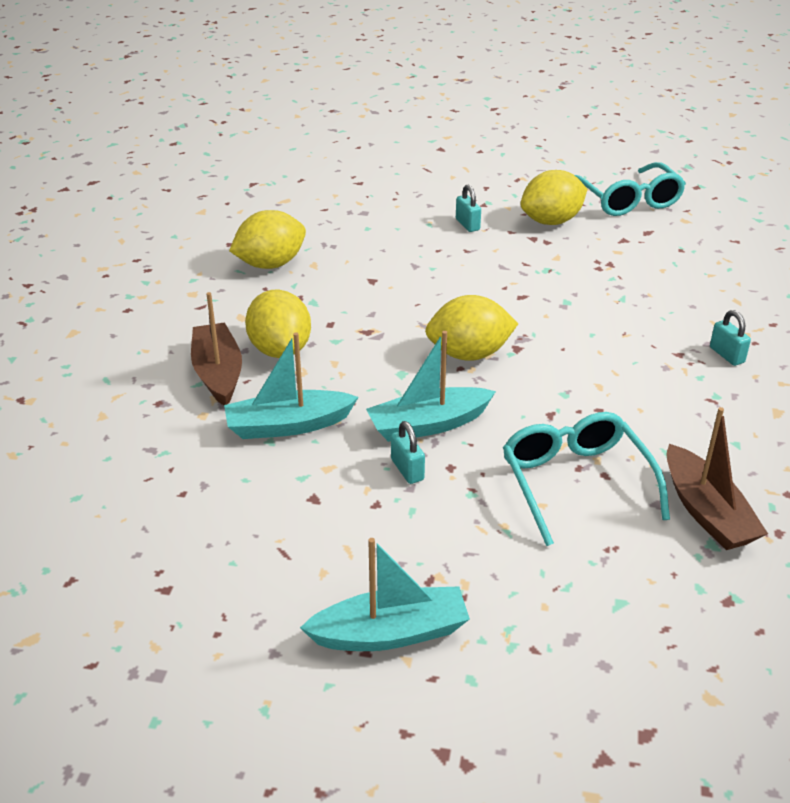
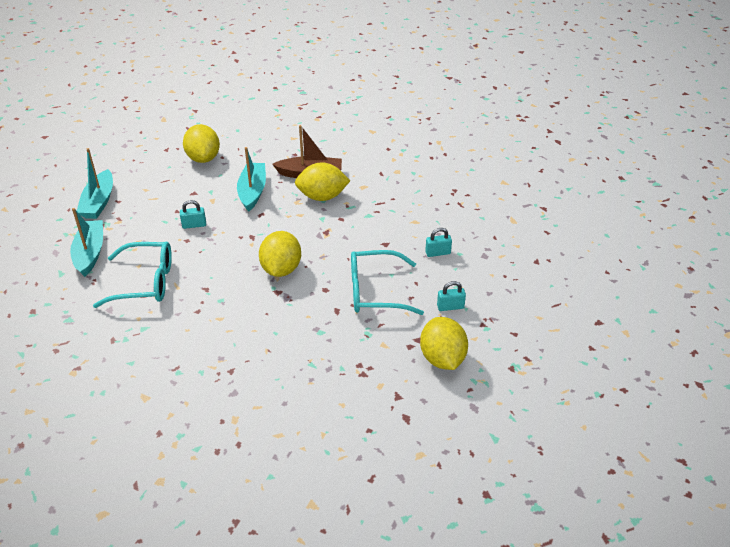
camera: 105 degrees right, 5 degrees up
yellow lemon [229,210,306,269] -> yellow lemon moved to [183,124,220,163]
turquoise boat [366,331,496,442] -> turquoise boat moved to [70,208,103,277]
turquoise glasses [575,162,686,216] -> turquoise glasses moved to [351,250,424,315]
brown boat [666,407,768,550] -> none
turquoise padlock [710,310,751,366] -> turquoise padlock moved to [425,228,452,257]

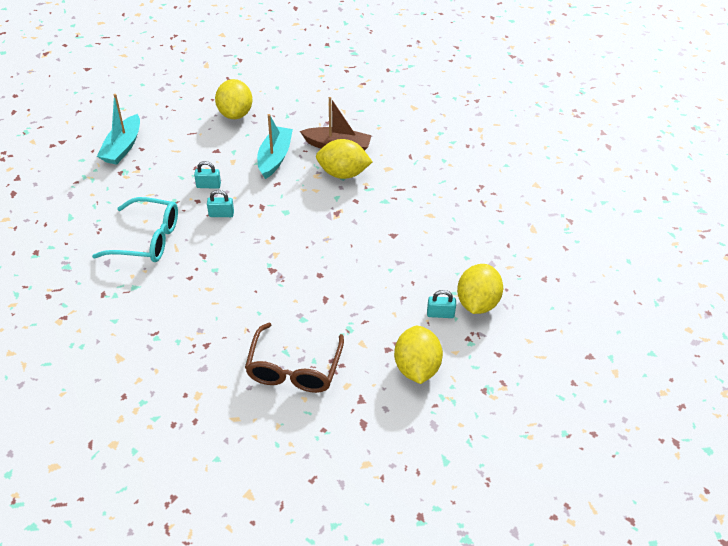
camera: 10 degrees right, 5 degrees up
turquoise boat [70,208,103,277] -> none
yellow lemon [259,231,301,277] -> yellow lemon moved to [457,264,503,314]
turquoise glasses [351,250,424,315] -> none
turquoise padlock [425,228,452,257] -> turquoise padlock moved to [207,190,234,217]
none -> brown glasses [245,323,344,393]

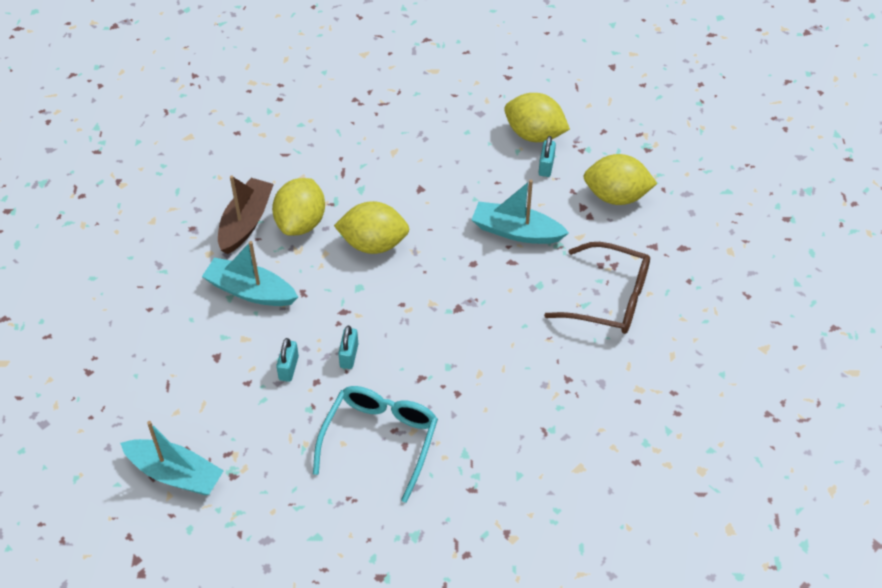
camera: 80 degrees left, 5 degrees up
yellow lemon [215,79,253,119] -> yellow lemon moved to [334,201,410,254]
none -> turquoise boat [472,180,569,244]

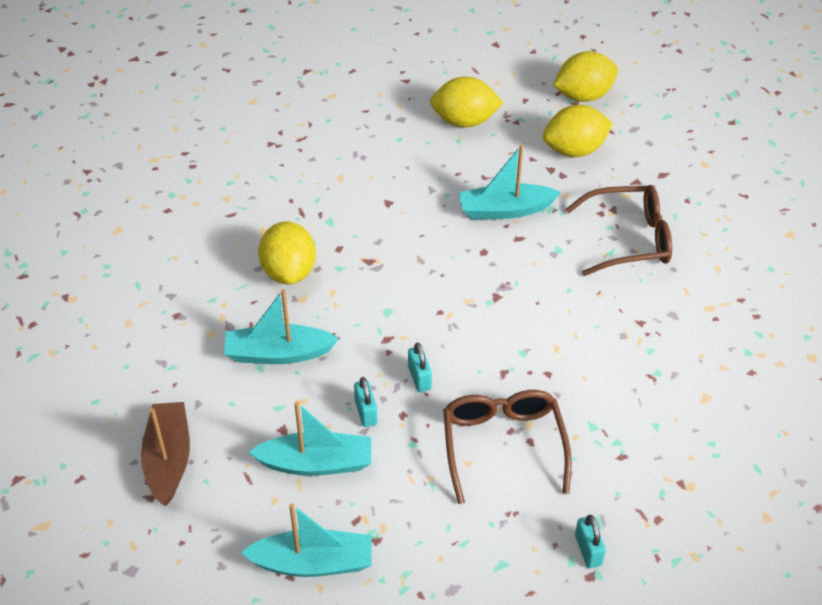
camera: 25 degrees left, 5 degrees down
brown boat [218,176,274,254] -> brown boat moved to [141,402,190,506]
turquoise glasses [313,386,438,503] -> brown glasses [443,390,572,504]
yellow lemon [334,201,410,254] -> yellow lemon moved to [553,51,618,102]
turquoise padlock [539,136,556,177] -> turquoise padlock moved to [575,515,606,568]
none -> turquoise boat [248,401,371,476]

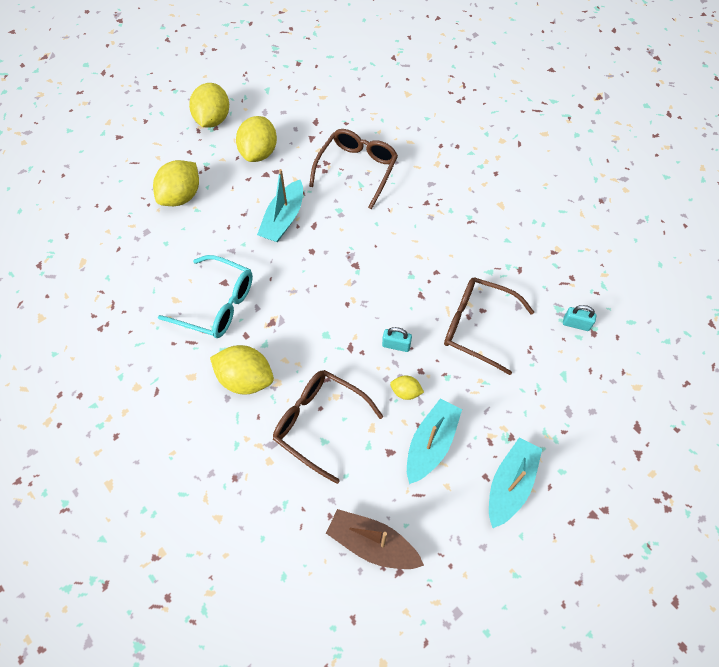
camera: 60 degrees left, 15 degrees up
turquoise boat [224,289,339,364] -> brown glasses [273,370,383,484]
turquoise padlock [354,377,377,427] -> yellow lemon [390,375,424,400]
none -> turquoise glasses [158,255,253,338]

